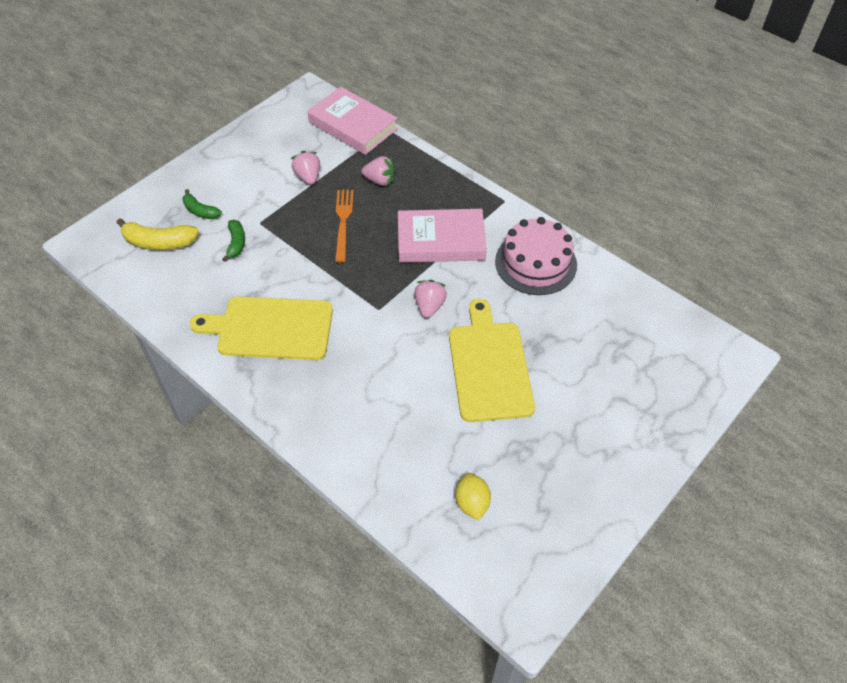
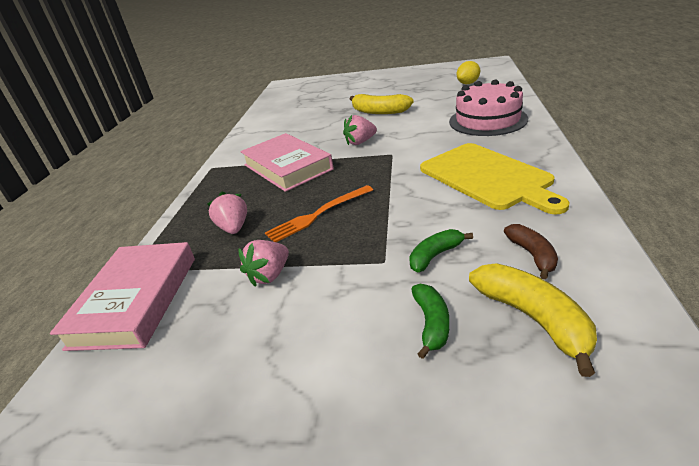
camera: 120 degrees left, 20 degrees down
yellow cutting board [449,299,535,422] -> yellow banana [350,94,414,114]
pink cake [495,217,577,295] -> pink cake moved to [449,79,528,136]
none -> brown banana [504,224,558,279]

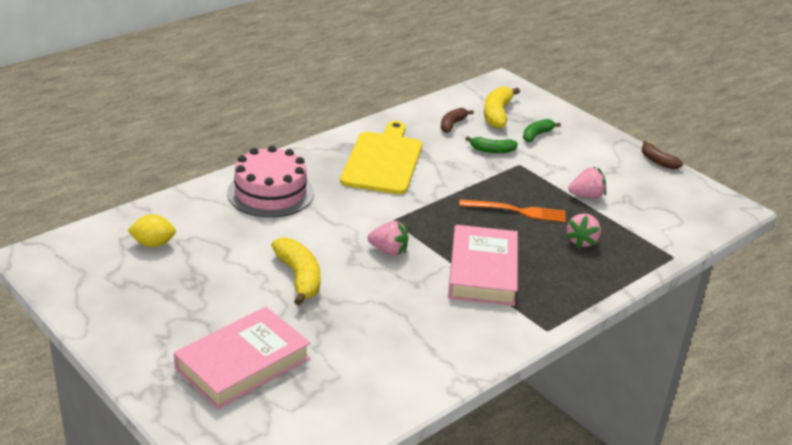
camera: 145 degrees left, 0 degrees up
pink book [50,242,195,351] -> pink book moved to [174,307,311,409]
none -> brown banana [642,140,683,169]

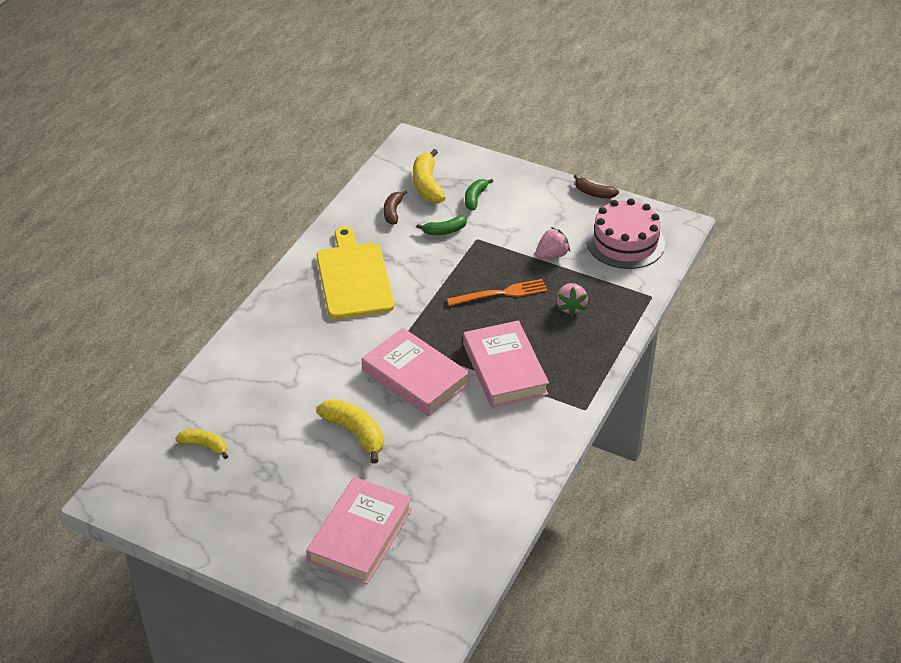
camera: 20 degrees left, 10 degrees up
yellow lemon [128,214,176,247] -> yellow banana [175,429,228,459]
pink cake [227,145,314,218] -> pink cake moved to [586,198,665,269]
pink strawberry [368,221,409,256] -> pink book [362,328,469,416]

